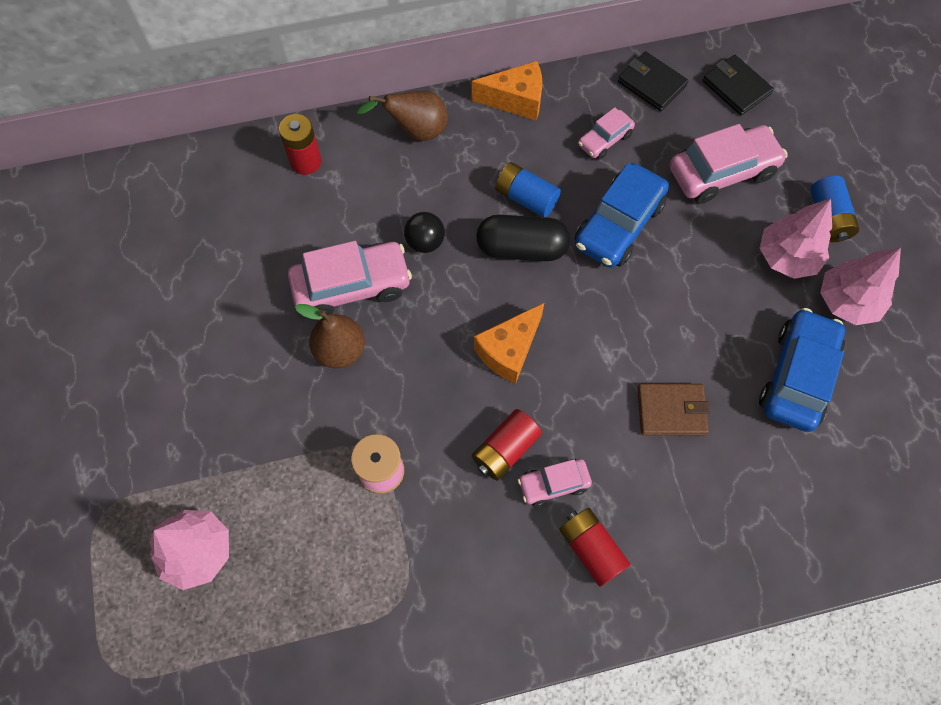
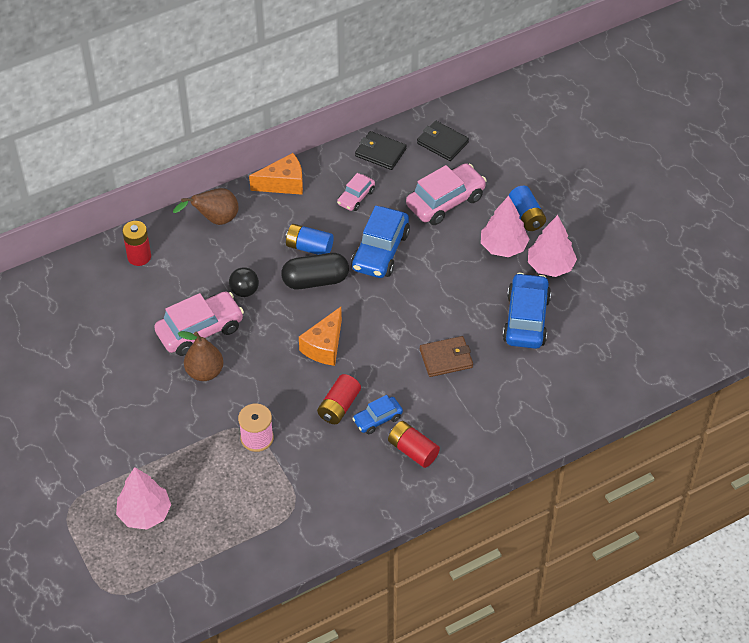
camera: 15 degrees left, 15 degrees down
pink car [518,459,592,507] -> blue car [352,395,403,434]

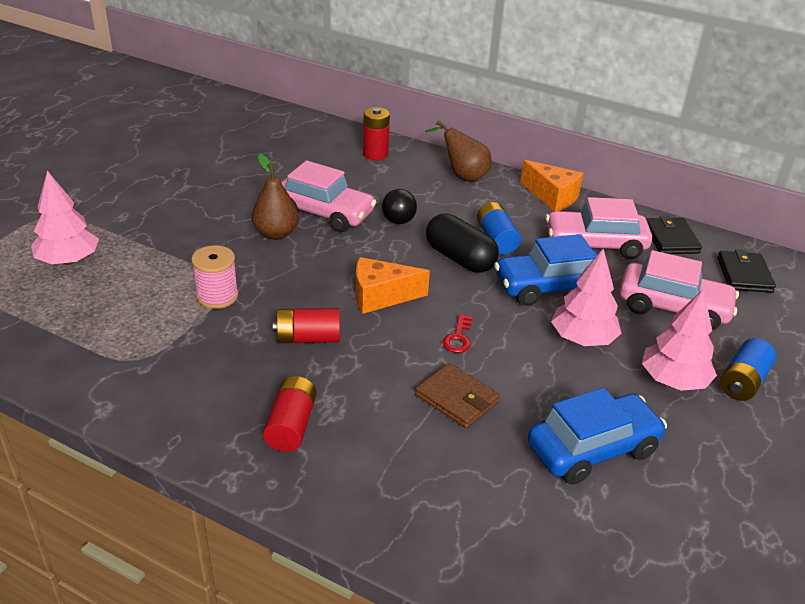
camera: 55 degrees right, 15 degrees down
pink car [337,173,375,211] -> pink car [546,197,652,259], size x1.82
blue car [352,395,403,434] -> none
pink tree [528,215,577,277] -> pink tree moved to [551,248,621,346]
none -> red key [442,314,472,353]

